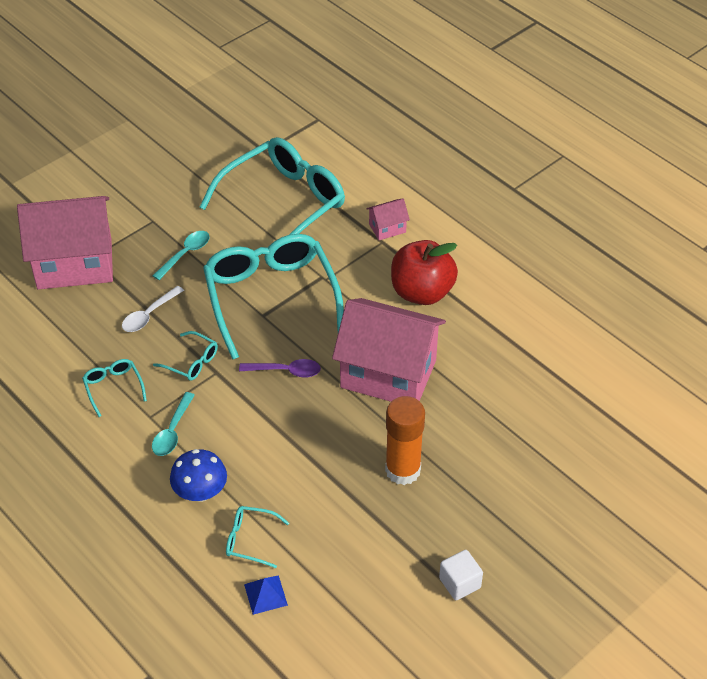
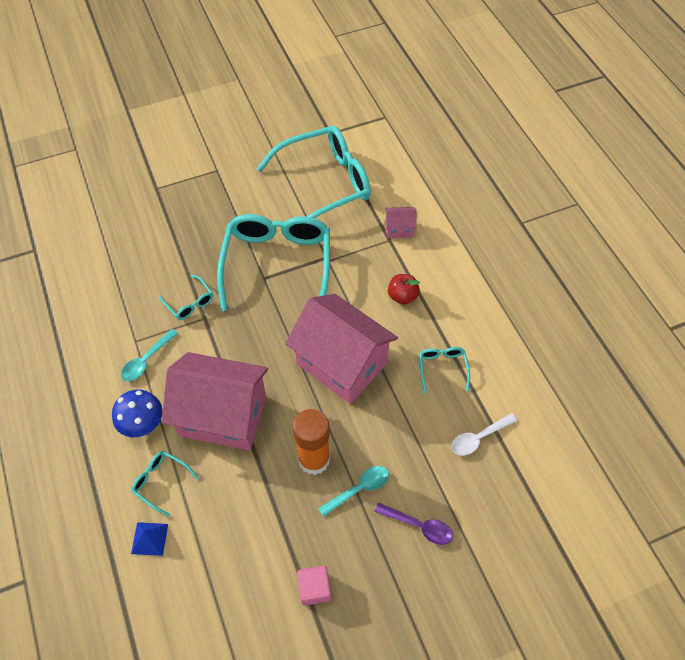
camera: 20 degrees right, 10 degrees up
pink house [17,196,113,290] -> pink house moved to [162,352,268,451]
turquoise glasses [82,359,147,417] -> turquoise glasses moved to [419,347,470,394]
white spoon [122,286,184,332] -> white spoon moved to [452,413,517,456]
turquoise spoon [153,231,210,280] -> turquoise spoon moved to [318,466,389,517]
purple spoon [239,359,321,378] -> purple spoon moved to [375,502,453,545]
red apple [391,240,458,305] -> red apple [388,274,420,305], size x0.54
white cube [439,550,483,600] -> pink cube [297,565,331,606]

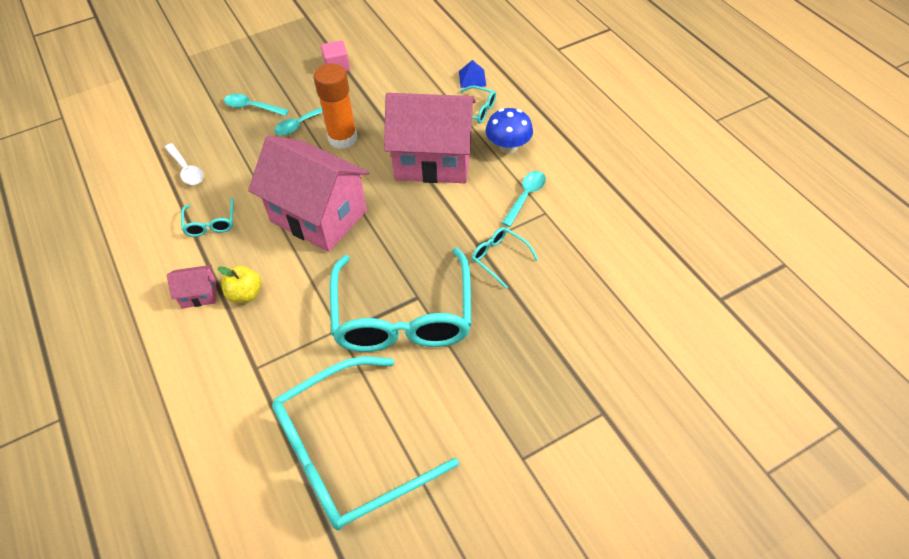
camera: 175 degrees right, 5 degrees down
purple spoon [375,502,453,545] -> turquoise spoon [224,94,289,116]
pink house [385,207,417,238] -> pink house moved to [167,265,216,308]
red apple [388,274,420,305] -> yellow apple [218,266,261,303]
white spoon [452,413,517,456] -> white spoon turned 90 degrees clockwise [164,143,203,185]

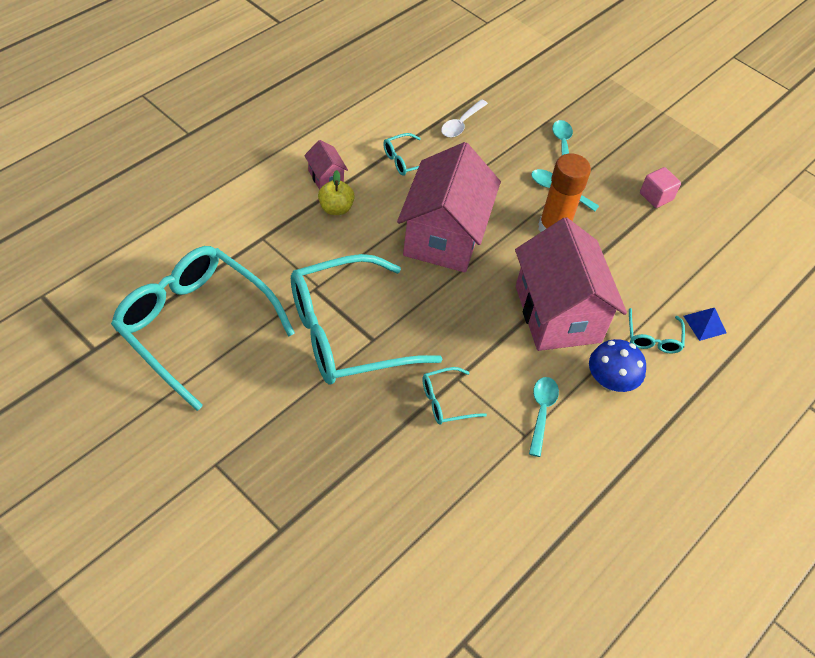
camera: 65 degrees right, 0 degrees up
turquoise glasses [472,227,538,289] -> turquoise glasses turned 135 degrees counterclockwise [422,367,487,424]
turquoise spoon [502,171,546,227] -> turquoise spoon turned 90 degrees counterclockwise [529,377,559,457]

